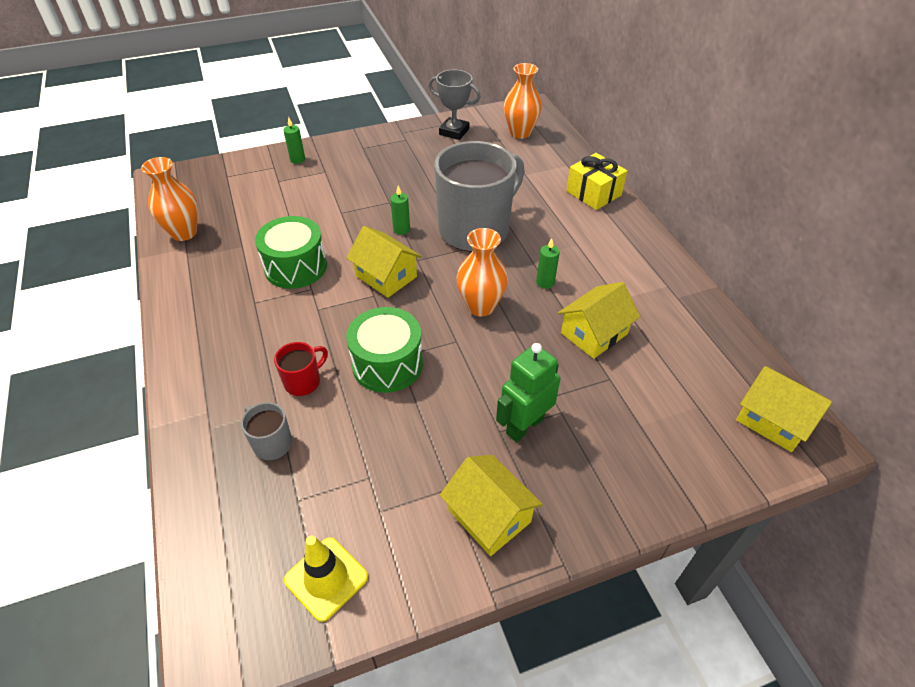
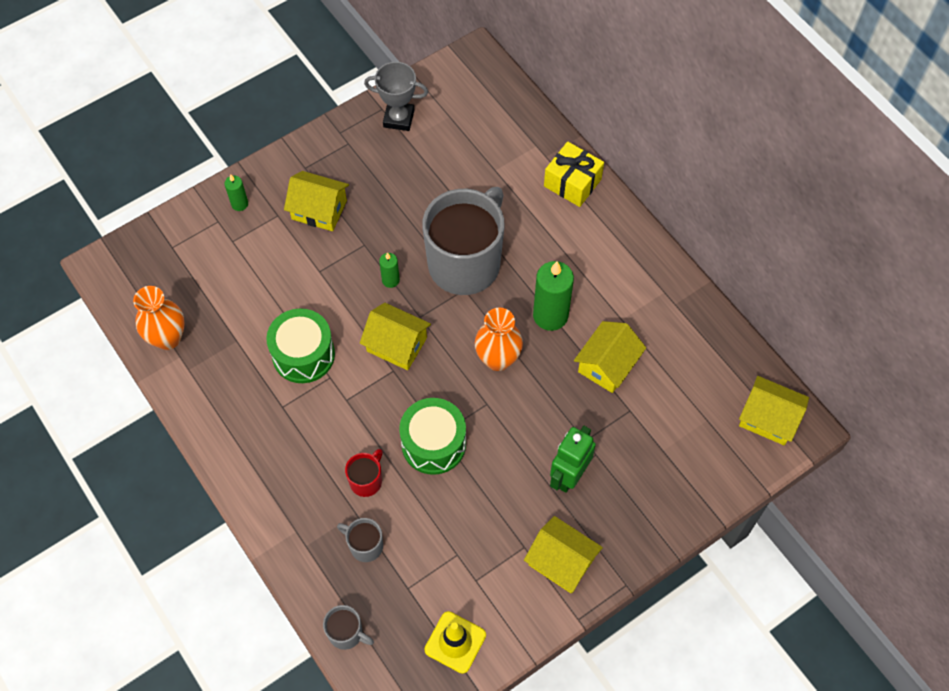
camera: 15 degrees left, 15 degrees up
orange vase [504,63,542,139] -> none
green candle [536,238,560,289] -> green candle [533,261,574,331], size x1.96
none -> yellow house [284,171,349,231]
none -> grey mug [323,605,374,650]

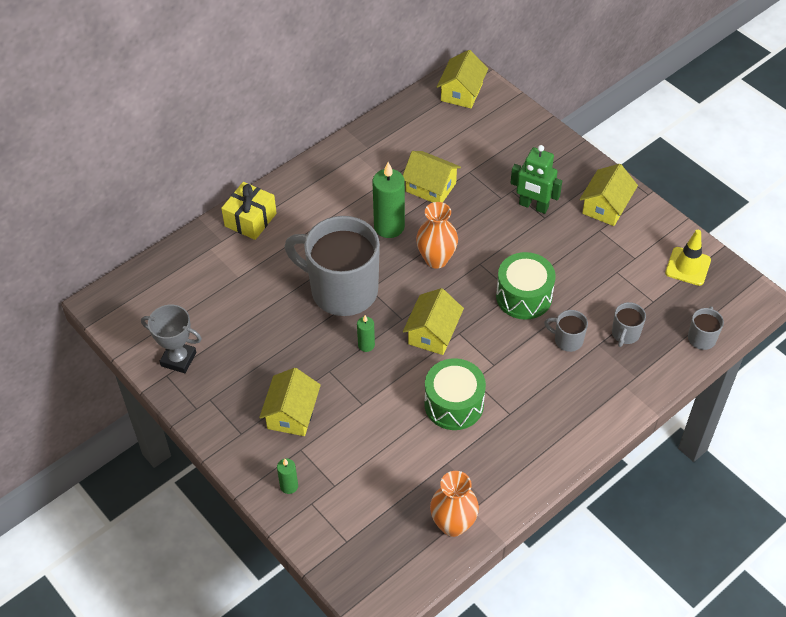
camera: 95 degrees left, 10 degrees down
red mug [345,449,383,497] -> grey mug [544,310,588,352]
grey trophy [364,62,428,131] -> grey trophy turned 75 degrees counterclockwise [141,304,202,373]

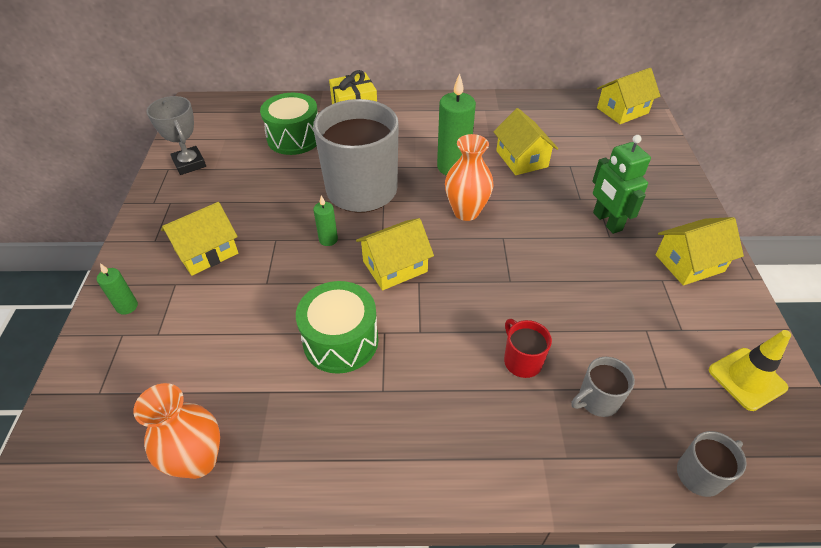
camera: 40 degrees right, 5 degrees down
green drum [496,252,556,320] -> green drum moved to [260,93,318,155]
grey mug [544,310,588,352] -> red mug [504,319,552,378]

